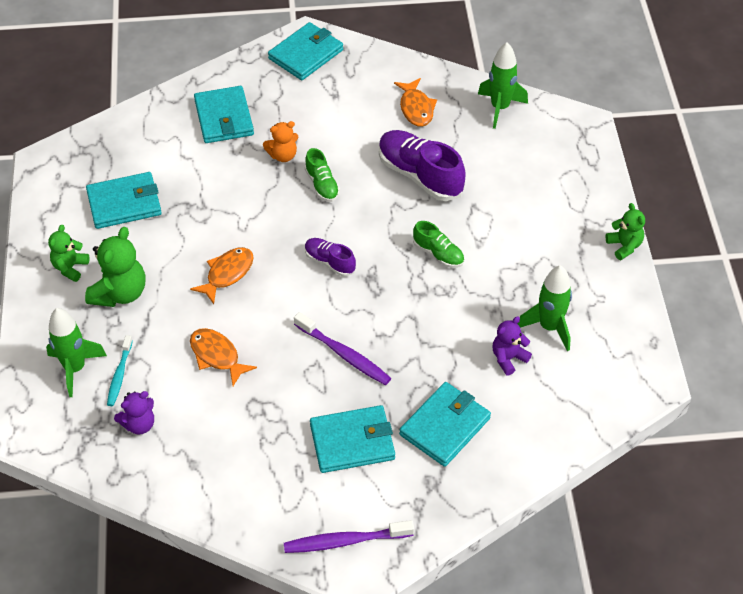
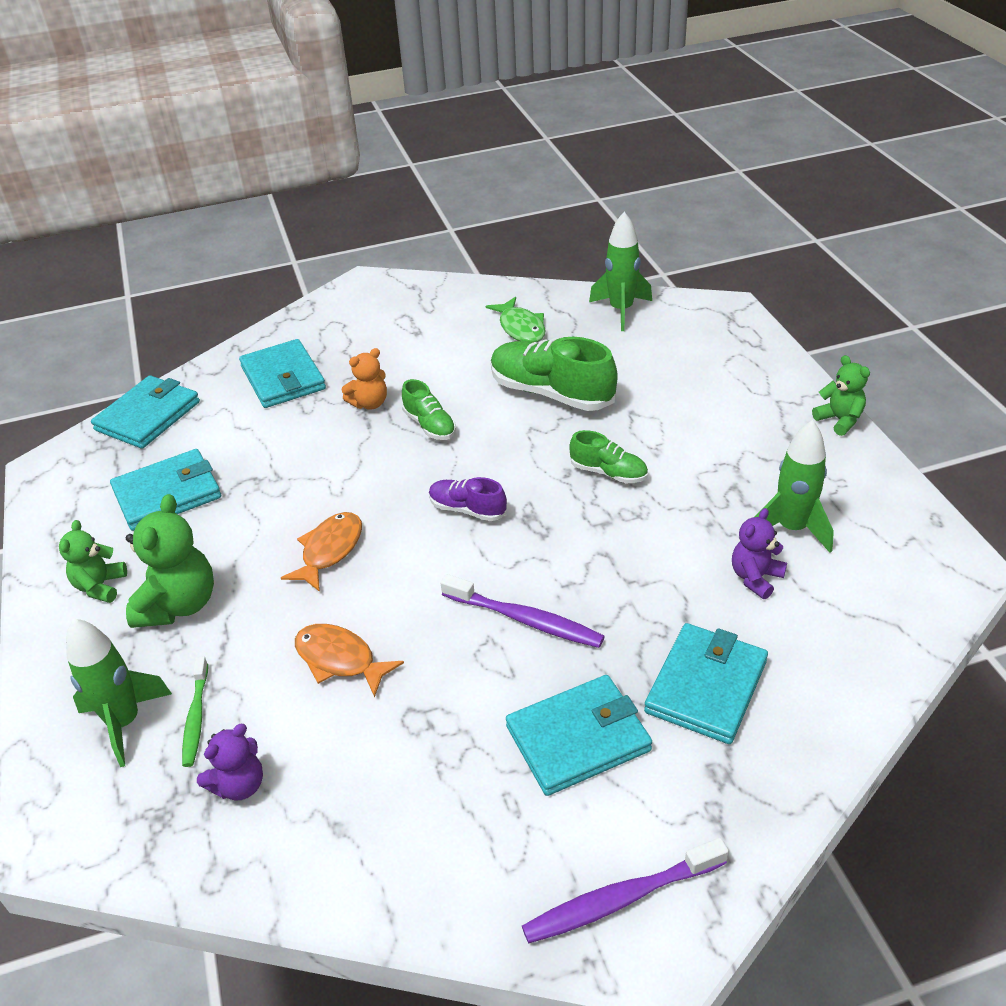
camera: 10 degrees left, 10 degrees down
turquoise toothbrush [107,335,133,406] -> green toothbrush [182,656,208,767]
turquoise wallet [268,22,343,80] -> turquoise wallet moved to [91,375,200,449]
purple shoe [379,130,466,201] -> green shoe [491,337,618,411]
orange fish [394,78,437,127] -> green fish [486,297,545,342]

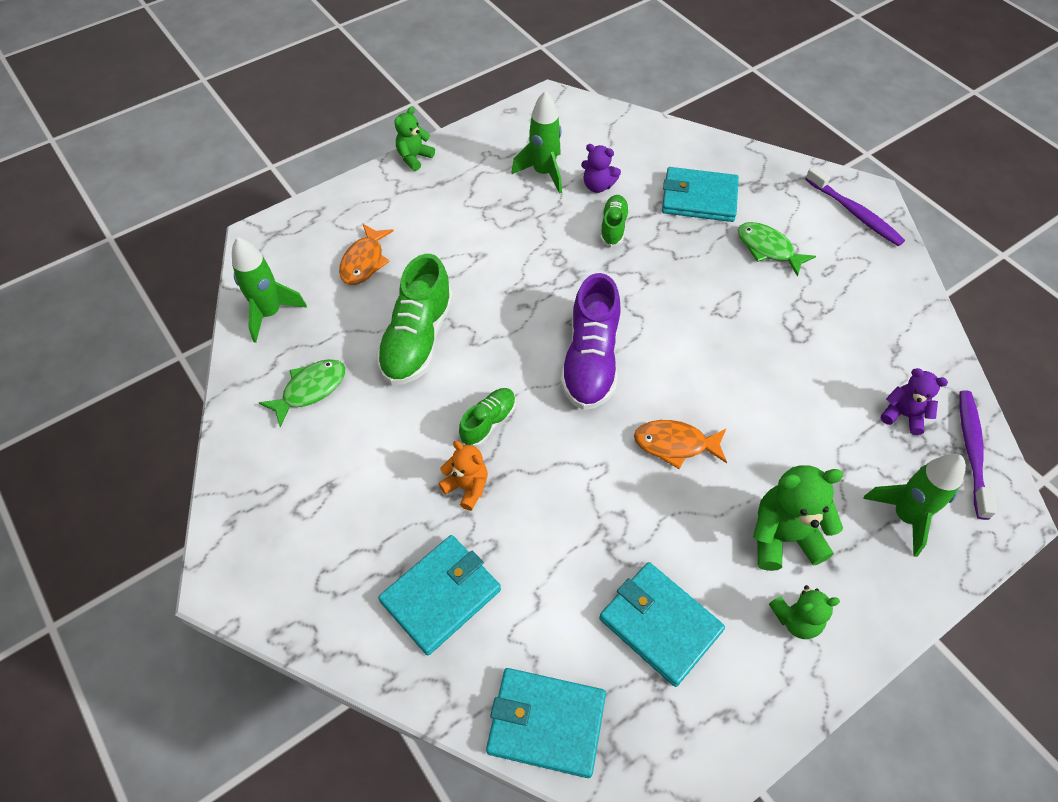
camera: 110 degrees left, 15 degrees up
green toothbrush [182,656,208,767] -> none
orange fish [295,624,404,698] -> orange fish moved to [339,224,393,285]
purple shoe [429,477,507,521] -> purple shoe [560,273,621,410], size x1.84
purple toothbrush [440,574,605,648] -> purple toothbrush moved to [959,390,997,520]
turquoise wallet [506,675,652,796] -> green fish [738,222,816,277]
green shoe [569,430,648,483] -> green shoe moved to [600,195,629,247]

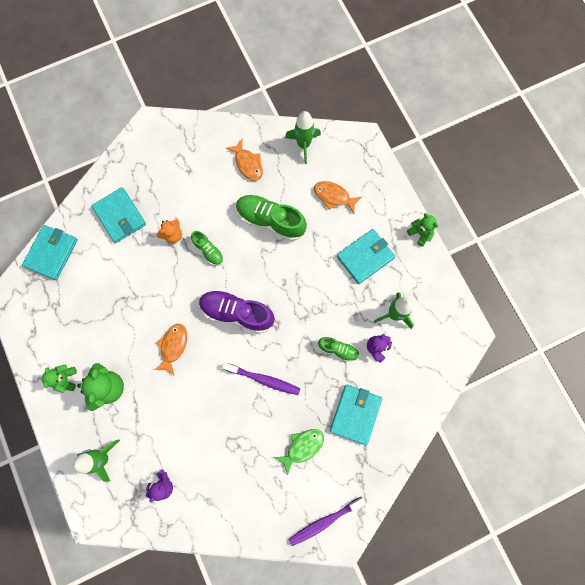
camera: 100 degrees right, 20 degrees up
green fish [259,359,345,427] -> orange fish [226,138,263,181]
turquoise wallet [599,562,725,687] -> turquoise wallet moved to [337,229,395,284]
purple toothbrush [959,390,997,520] -> purple toothbrush moved to [222,363,300,395]

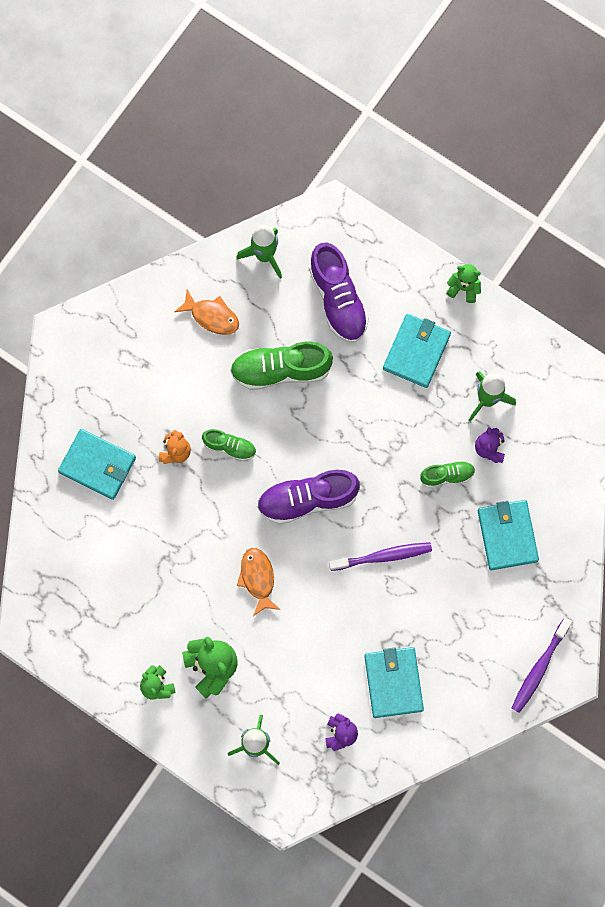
camera: 30 degrees left, 0 degrees up
turquoise wallet [22,225,78,280] -> turquoise wallet moved to [364,647,424,718]
green fish [274,429,324,475] -> none
orange fish [314,181,362,213] -> purple shoe [309,242,369,343]

